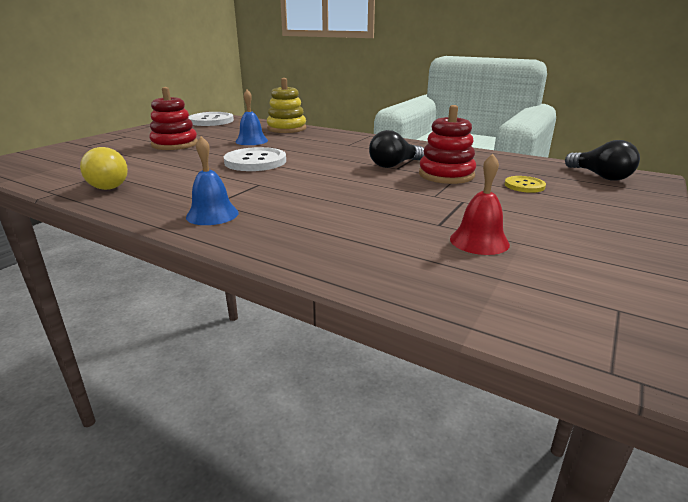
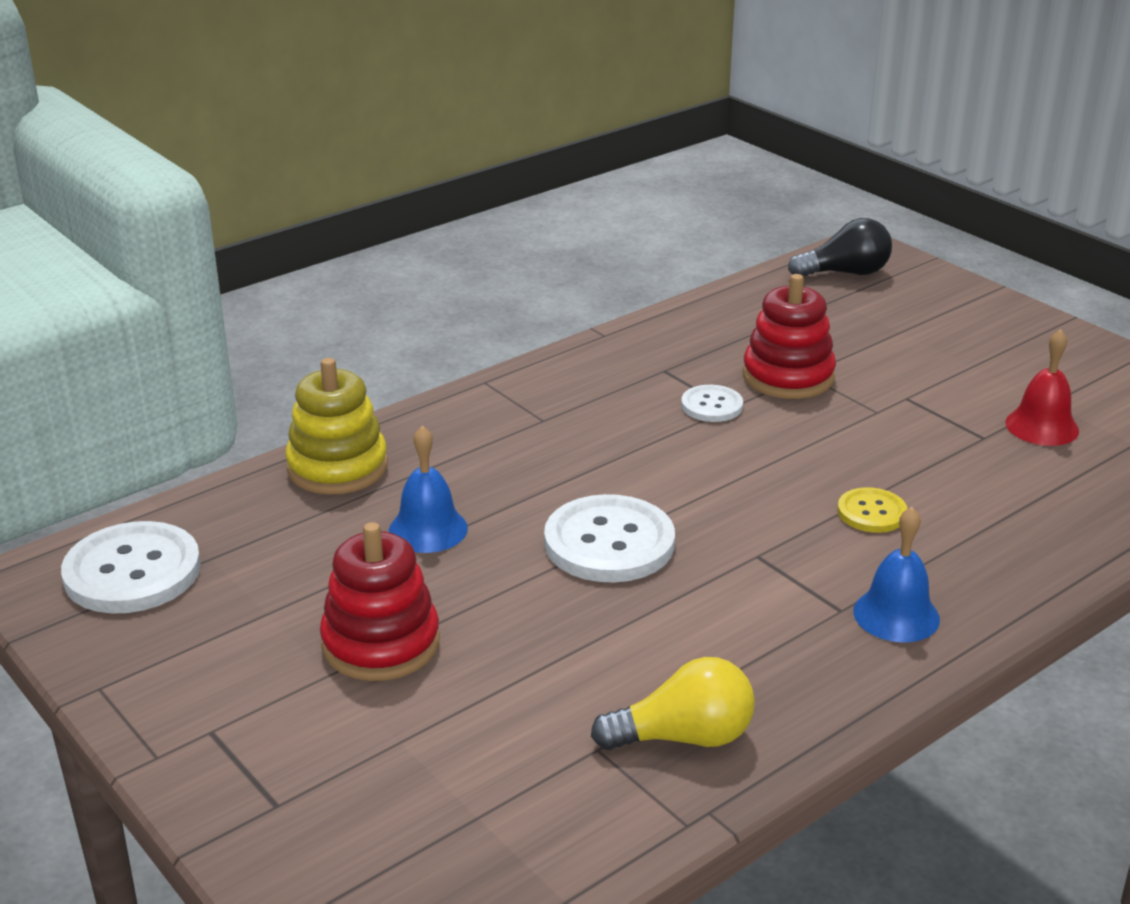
camera: 70 degrees left, 5 degrees up
black light bulb [369,130,424,168] -> white button [681,385,743,422]
yellow button [505,176,546,193] -> yellow button moved to [837,487,907,533]

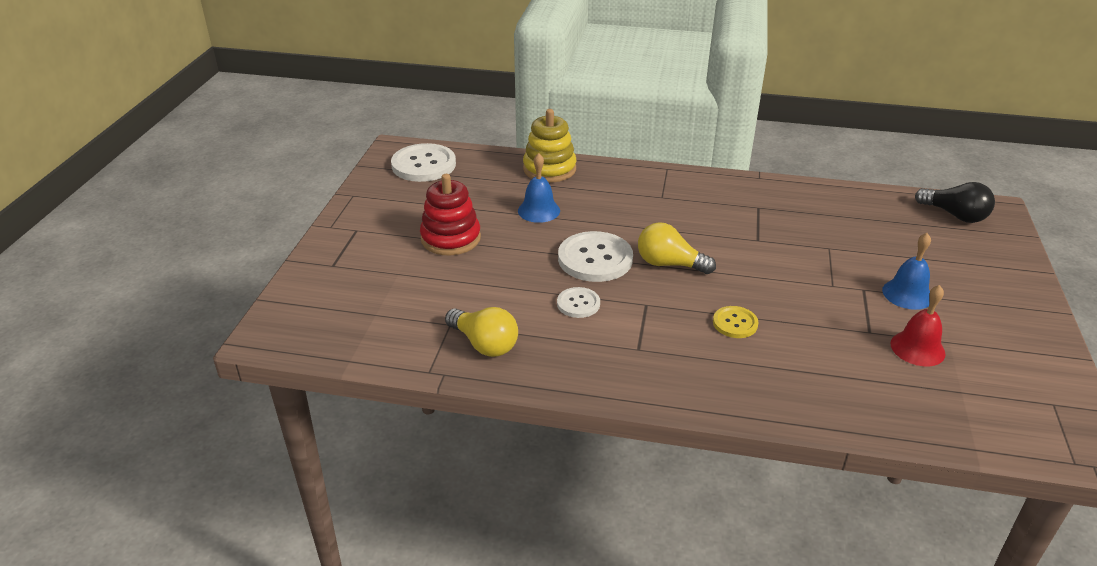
camera: 50 degrees right, 5 degrees up
white button [681,385,743,422] -> white button moved to [557,287,600,318]
red stacking toy [743,274,836,399] -> none
blue bell [853,507,940,643] -> blue bell moved to [882,233,931,310]
none -> yellow light bulb [638,222,716,274]

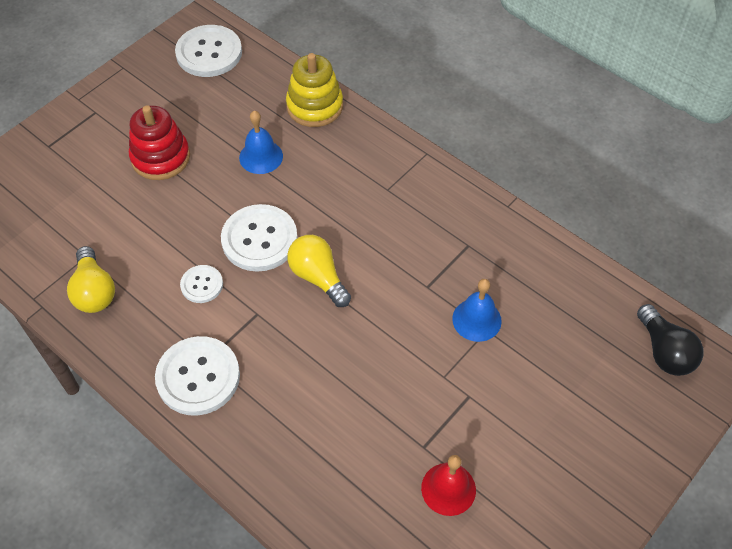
camera: 30 degrees right, 20 degrees up
yellow button [713,306,759,338] -> none
blue bell [882,233,931,310] -> blue bell moved to [452,279,502,342]
none -> white button [155,336,240,416]

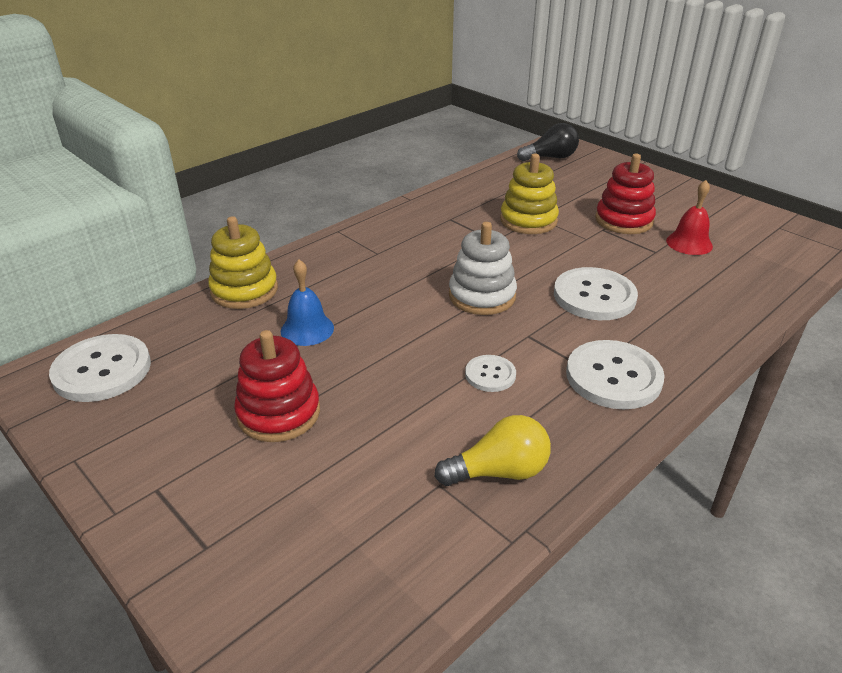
camera: 85 degrees left, 20 degrees down
white button [221,204,297,272] -> white button moved to [554,267,638,320]
yellow light bulb [287,235,351,307] -> white stacking toy [449,222,517,315]
blue bell [452,279,502,342] -> yellow stacking toy [500,154,559,234]
none -> red stacking toy [595,154,656,234]

